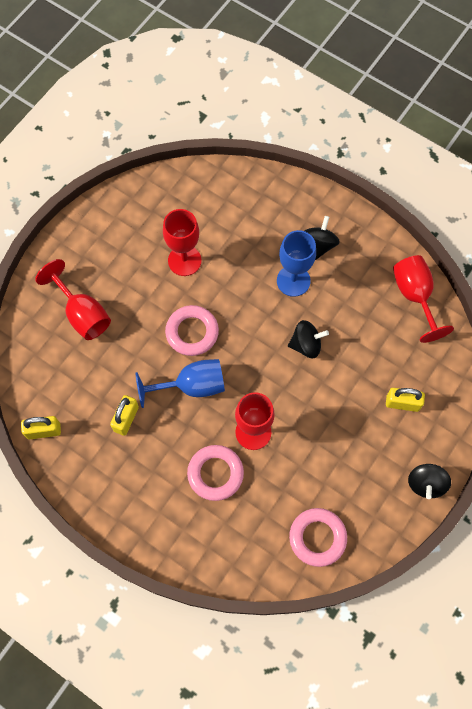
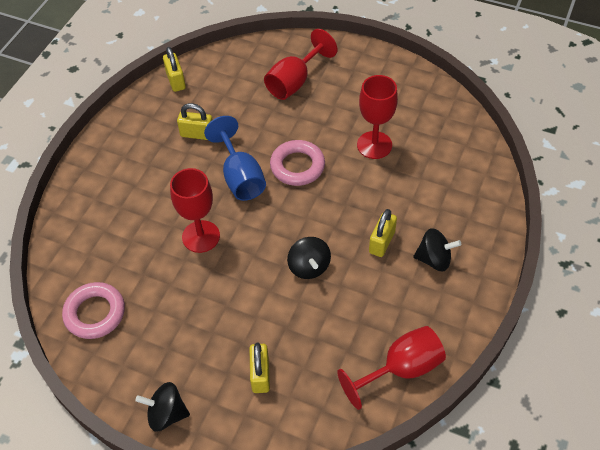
camera: 80 degrees right, 15 degrees down
pink ring [187,445,244,501] -> none
blue goblet [277,230,316,297] -> yellow padlock [369,209,397,257]

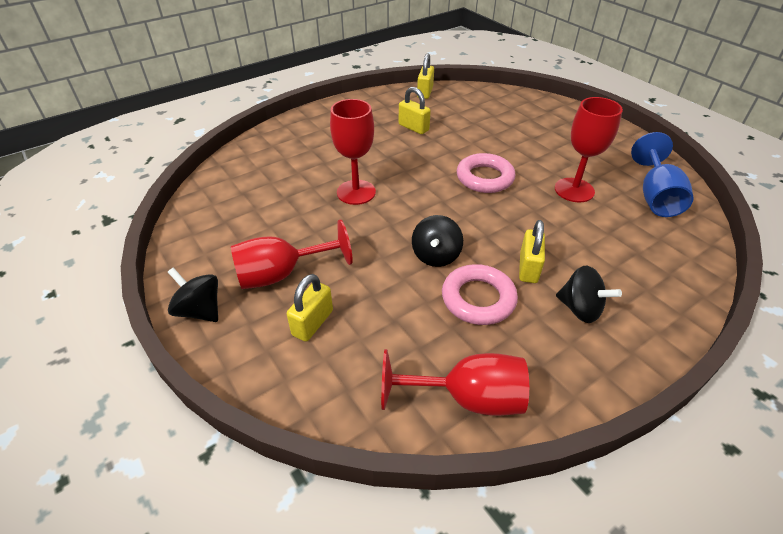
camera: 30 degrees right, 10 degrees down
pink ring [62,282,125,339] -> pink ring moved to [442,264,518,325]
blue goblet [204,116,266,201] -> blue goblet moved to [631,132,694,217]
red goblet [264,29,337,100] -> red goblet moved to [231,220,353,289]
yellow padlock [369,209,397,257] -> yellow padlock turned 45 degrees counterclockwise [519,220,545,283]

